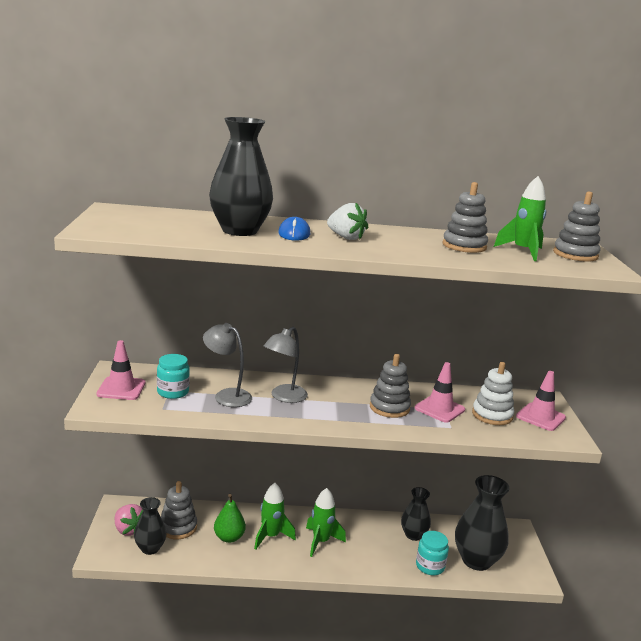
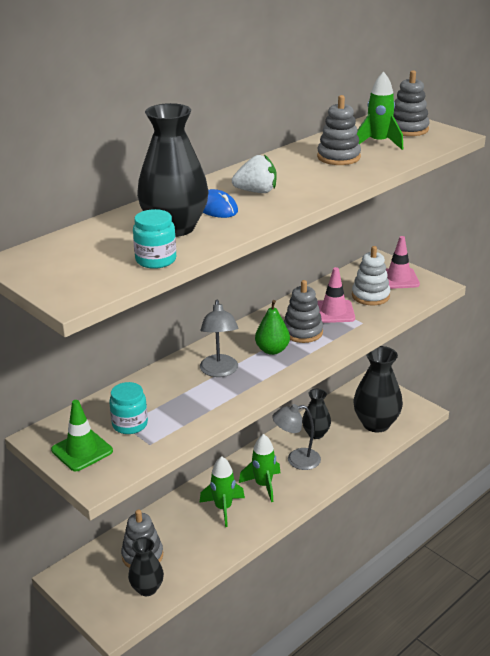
camera: 40 degrees left, 10 degrees up
pink traffic cone [96,340,145,400] -> green traffic cone [51,400,113,472]
pink strawberry [115,504,143,536] -> none
grey lamp [203,323,252,407] -> grey lamp moved to [272,404,321,470]
green pear [214,494,246,543] -> green pear moved to [255,300,290,355]
turquoise jar [416,531,449,575] -> turquoise jar moved to [133,209,176,269]

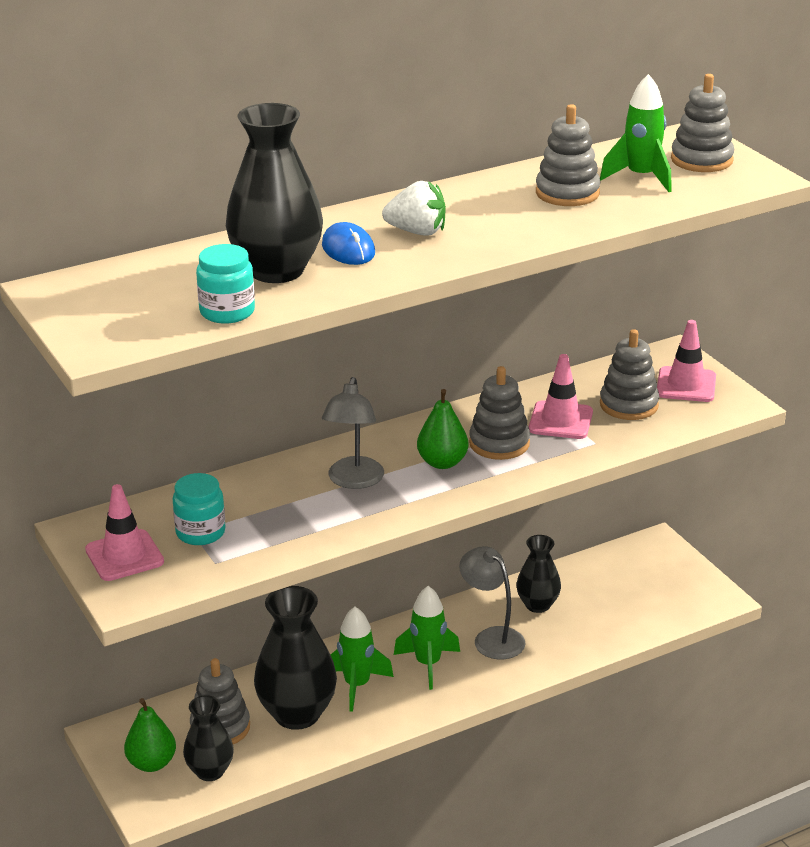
camera: 15 degrees right, 0 degrees up
green traffic cone [51,400,113,472] -> pink traffic cone [85,484,164,581]
grey lamp [272,404,321,470] -> grey lamp turned 45 degrees clockwise [459,546,525,660]
white stacking toy [352,246,390,305] -> grey stacking toy [600,329,659,420]
black vase [353,346,403,432] -> black vase moved to [254,586,337,730]
none -> green pear [124,698,176,772]

